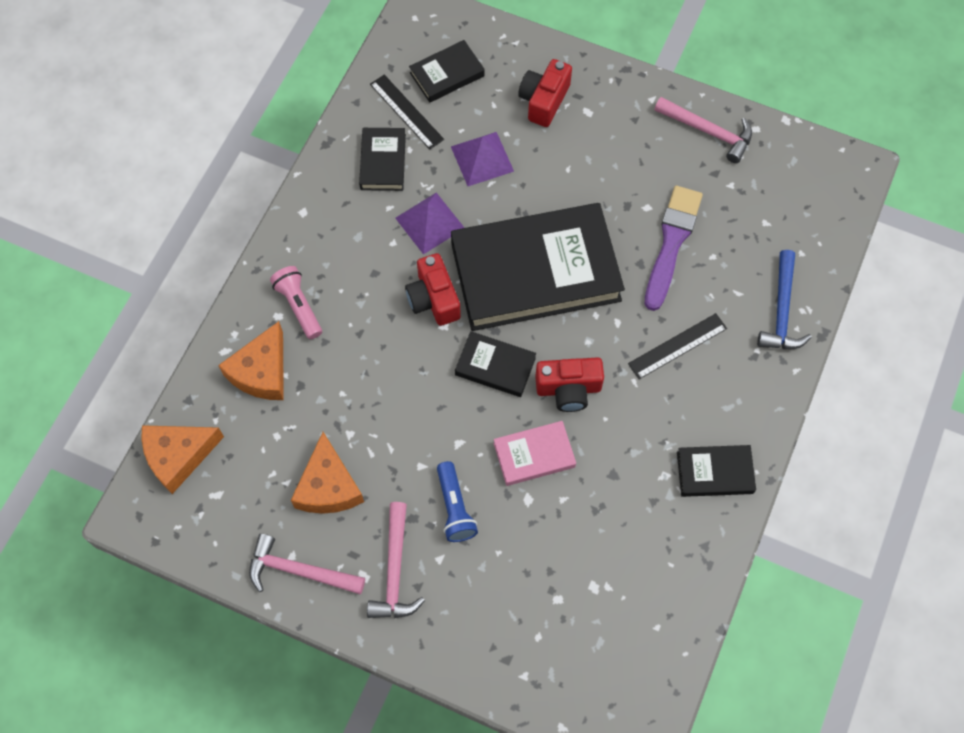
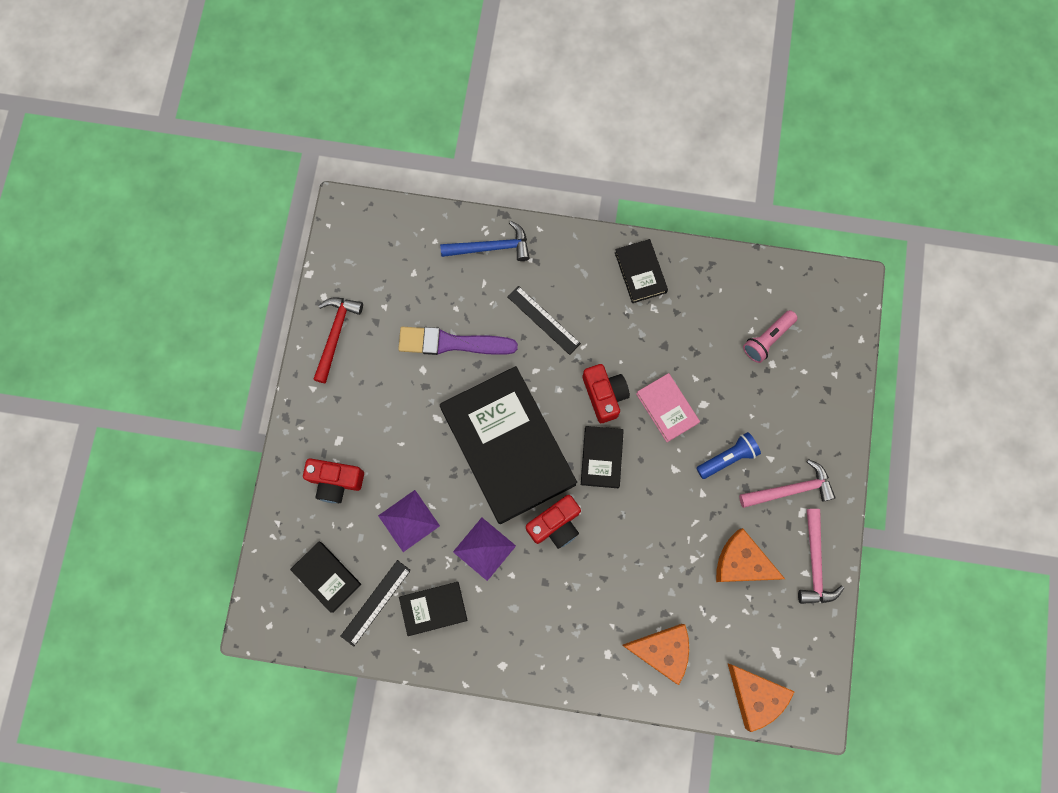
camera: 105 degrees left, 10 degrees up
pink flashlight [270,266,322,339] -> pink flashlight moved to [743,310,798,363]
orange cheese [291,432,364,514] -> orange cheese turned 135 degrees counterclockwise [716,528,785,582]
pink hammer [654,97,752,163] -> red hammer [313,297,363,384]

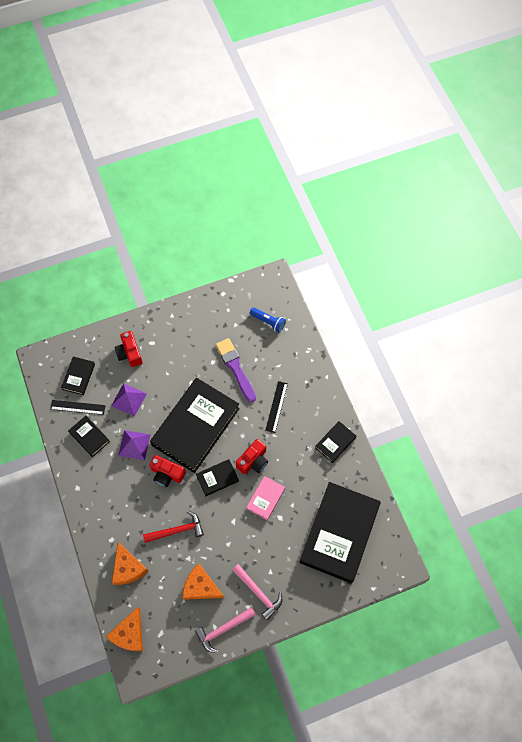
camera: 60 degrees right, 10 degrees down
red hammer [313,297,363,384] -> red hammer moved to [143,511,204,543]
blue hammer [440,221,530,261] -> none
blue flashlight [696,432,761,479] -> blue flashlight moved to [250,307,286,333]
orange cheese [716,528,785,582] -> orange cheese turned 60 degrees counterclockwise [183,564,224,600]
pink flashlight [743,310,798,363] -> black book [299,482,381,583]

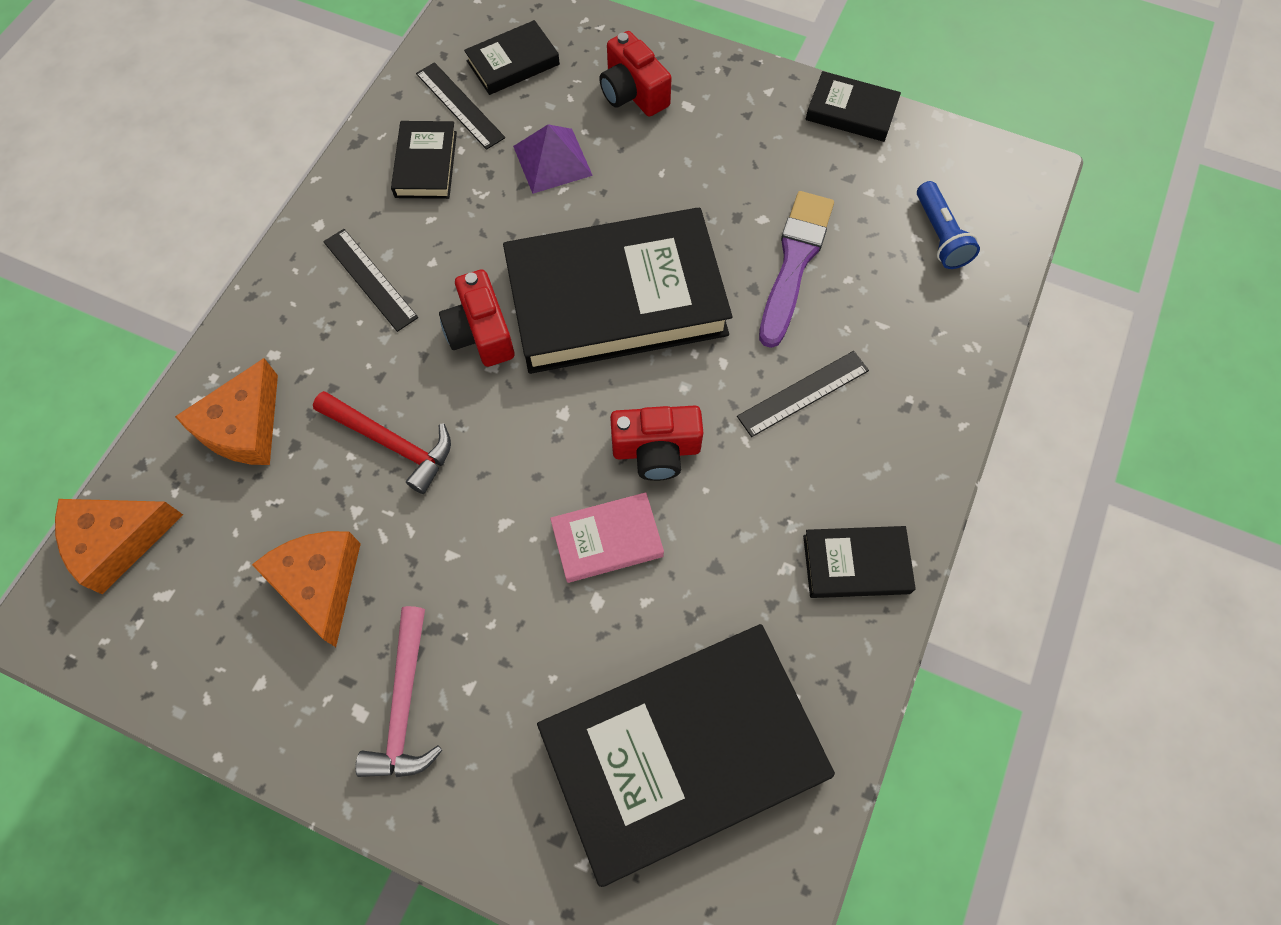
camera: 45 degrees right, 0 degrees up
red camera [114,331,143,367] -> red camera turned 60 degrees counterclockwise [599,31,672,117]
purple pyramid [118,430,151,460] -> none
pink hammer [195,607,256,653] -> none
black book [196,459,239,496] -> black book moved to [806,71,901,142]
none -> black ruler [323,229,418,332]

